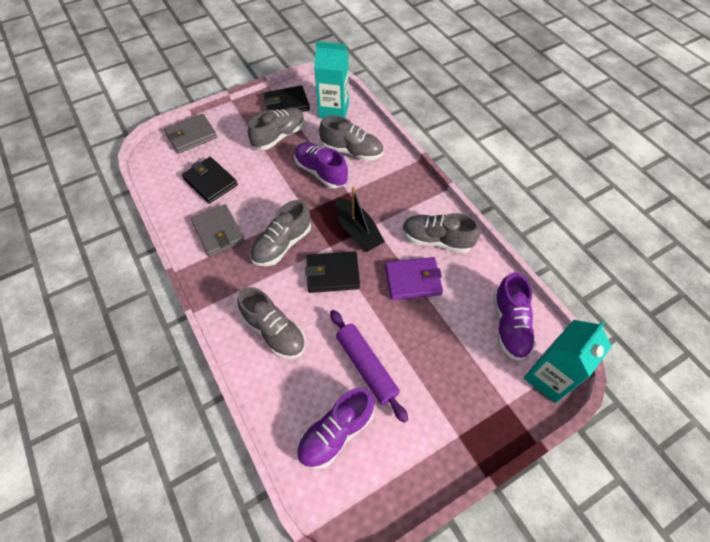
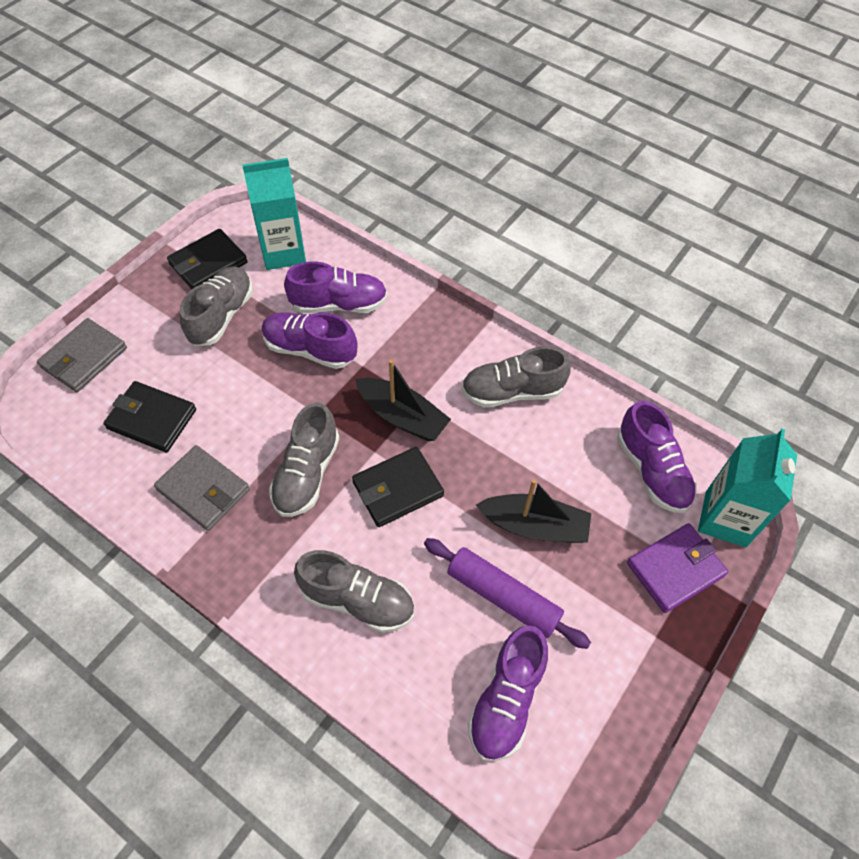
camera: 25 degrees left, 0 degrees up
grey shoe [319,116,383,161] -> purple shoe [284,261,387,313]
purple wallet [385,257,443,300] -> purple wallet moved to [627,523,728,613]
none -> black boat [476,479,591,543]

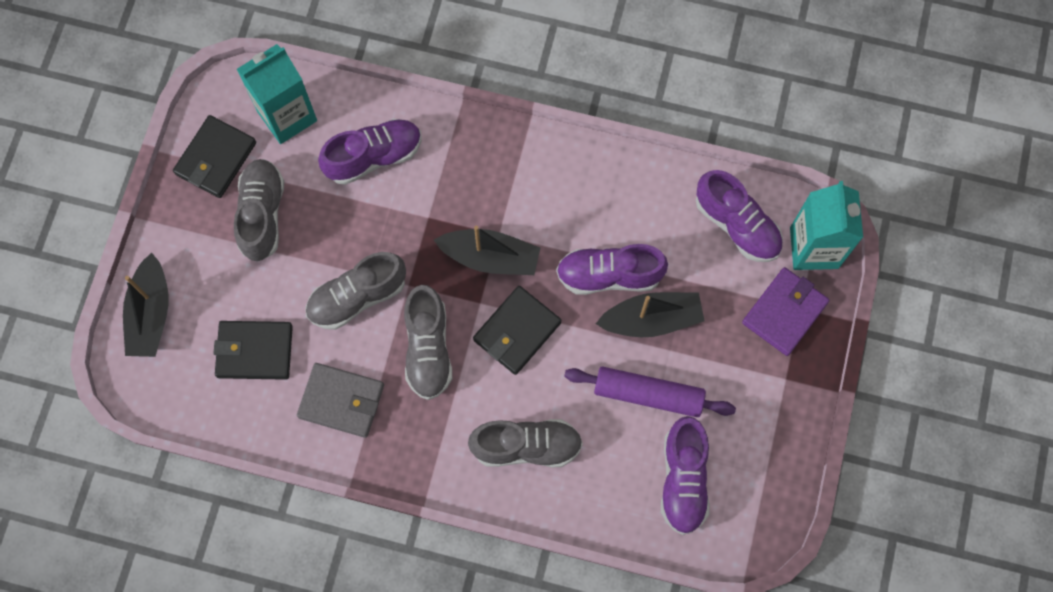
camera: 20 degrees left, 15 degrees up
grey wallet [37,318,127,392] -> black boat [123,253,169,357]
purple shoe [261,312,357,369] -> purple shoe moved to [556,244,668,295]
grey shoe [461,347,571,407] -> grey shoe moved to [305,252,406,330]

